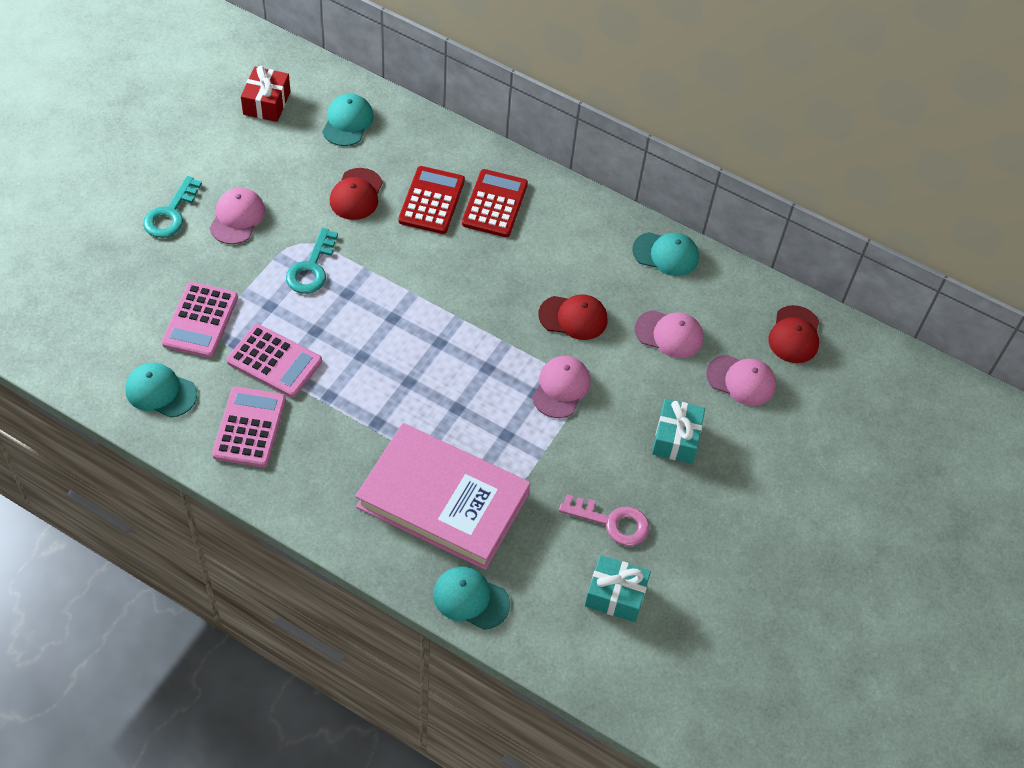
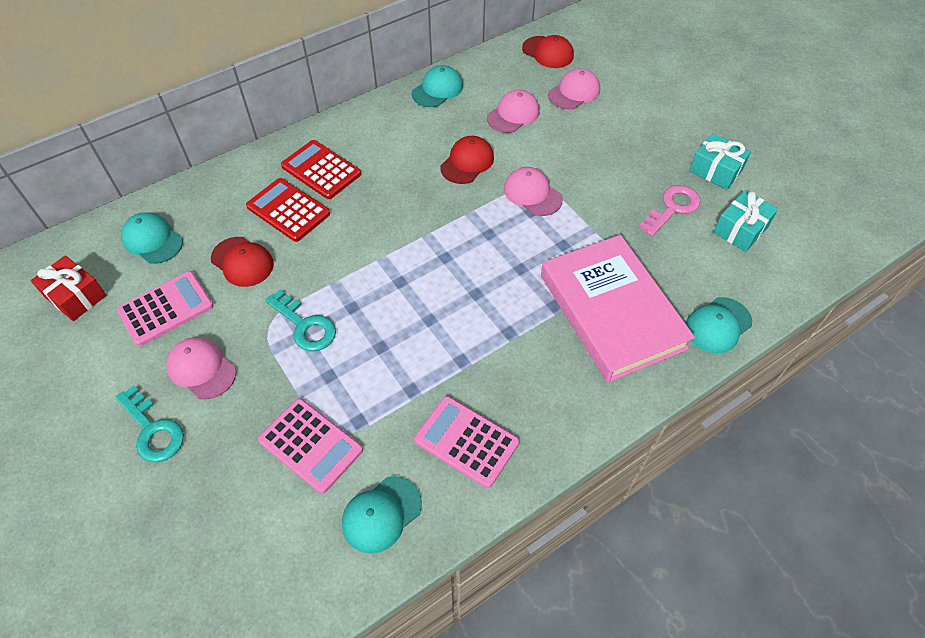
camera: 60 degrees left, 0 degrees up
pink calculator [227,324,322,397] -> pink calculator moved to [117,271,214,346]
pink book [355,423,530,570] -> pink book turned 75 degrees counterclockwise [541,235,695,382]
turquoise gift [652,399,705,464] -> turquoise gift moved to [689,133,751,190]

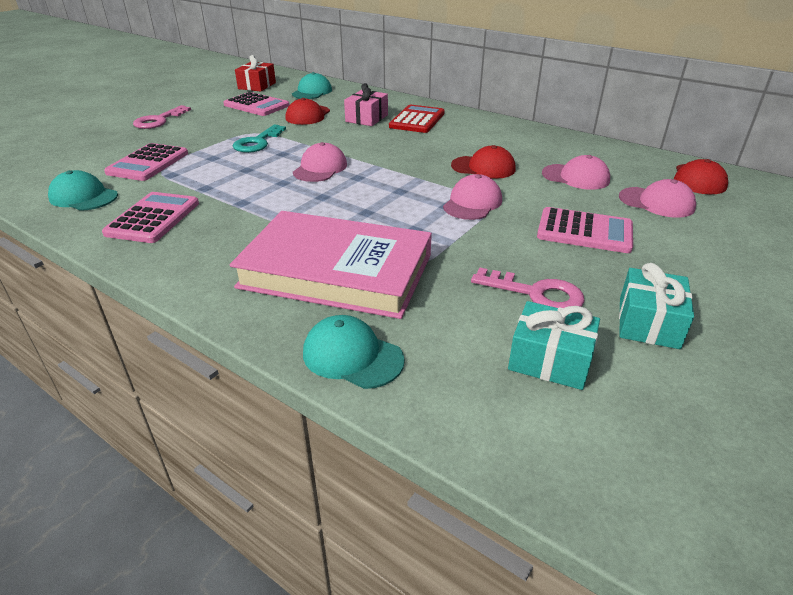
camera: 70 degrees right, 20 degrees down
turquoise key [116,386,184,462] -> pink key [133,105,191,129]
pink cap [167,337,236,400] -> pink cap moved to [293,142,347,182]
red calculator [246,178,330,242] -> pink gift [344,83,388,126]
turquoise cap [412,65,463,107] -> none
pink book [541,235,695,382] -> pink book turned 60 degrees clockwise [230,211,432,319]
none -> pink calculator [537,207,633,253]

